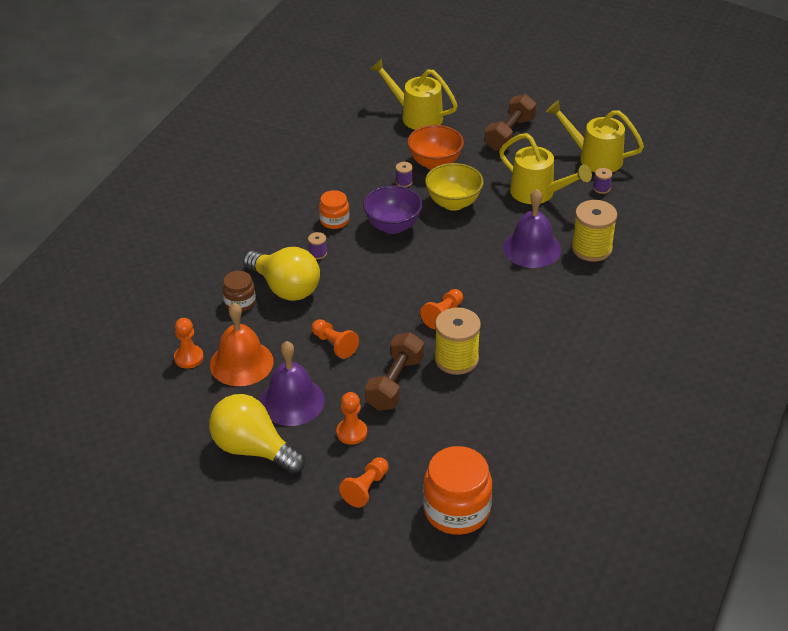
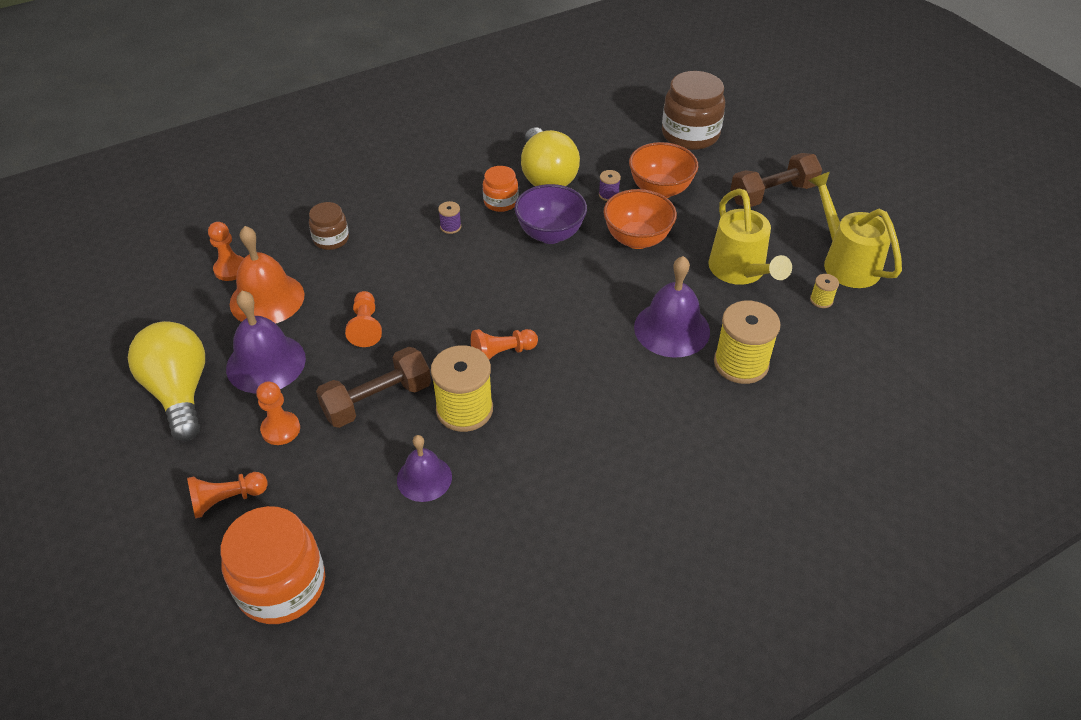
camera: 35 degrees right, 5 degrees up
yellow light bulb [243,247,320,301] -> yellow light bulb moved to [521,127,580,186]
yellow watering can [369,59,458,130] -> brown jar [662,71,725,150]
yellow bowl [425,163,484,211] -> orange bowl [603,189,677,249]
purple spool [593,168,613,194] -> yellow spool [810,274,839,308]
none -> purple bell [397,435,452,502]

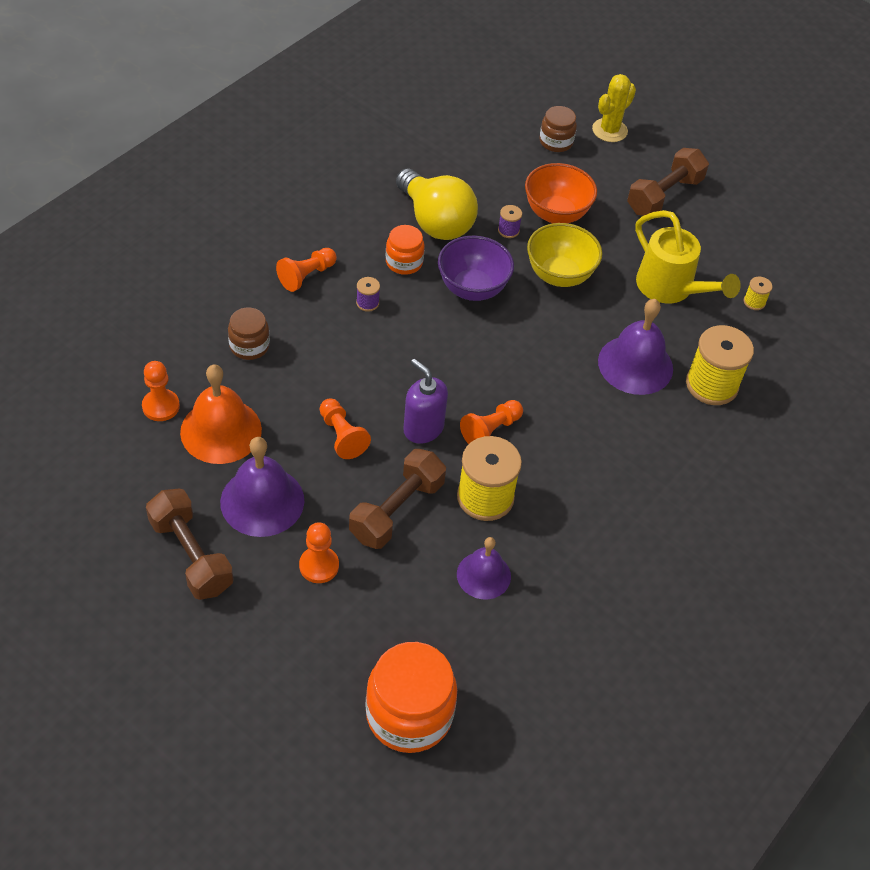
camera: 25 degrees left, 5 degrees up
yellow light bulb [128,321,205,441] -> brown dumbbell [146,489,233,600]
orange pawn [187,472,268,519] -> orange pawn moved to [276,248,337,292]
orange bowl [603,189,677,249] -> yellow bowl [527,223,602,287]
brown jar [662,71,725,150] -> brown jar [540,106,577,152], size x0.55
yellow watering can [808,172,902,288] -> none
none -> purple soap dispenser [403,359,448,444]
none -> yellow cactus [592,74,636,142]

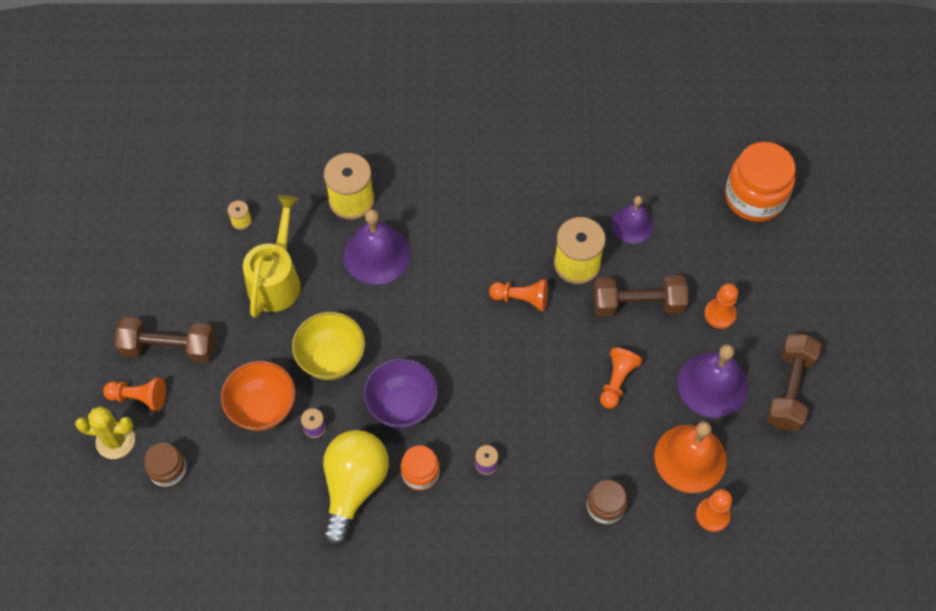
camera: 125 degrees left, 10 degrees up
orange pawn [276,248,337,292] -> orange pawn moved to [103,378,166,411]
purple soap dispenser [403,359,448,444] -> none

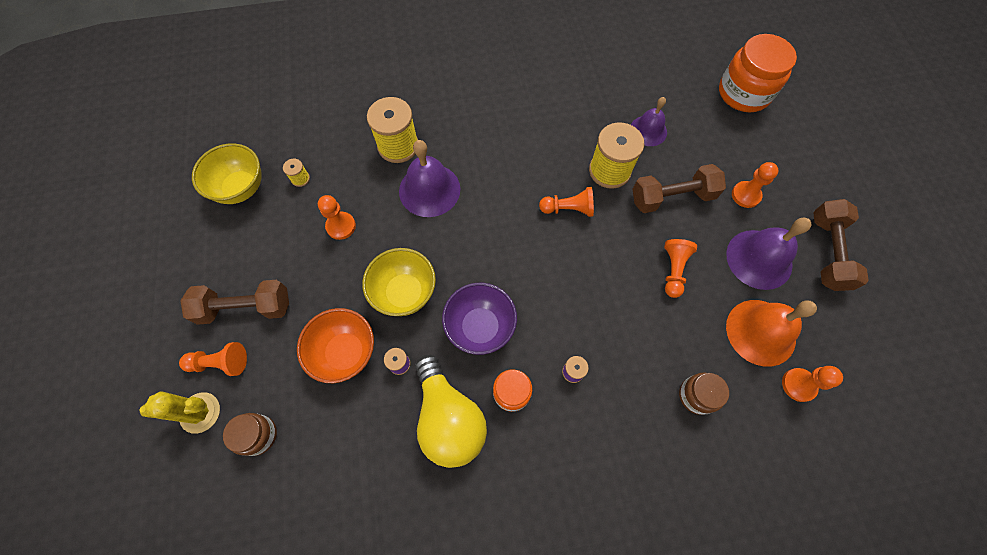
camera: 10 degrees left, 5 degrees up
yellow watering can [243,195,301,318] -> orange pawn [318,195,356,240]
yellow light bulb [323,430,389,547] -> yellow light bulb turned 150 degrees clockwise [415,355,487,468]
none -> yellow bowl [192,143,262,204]

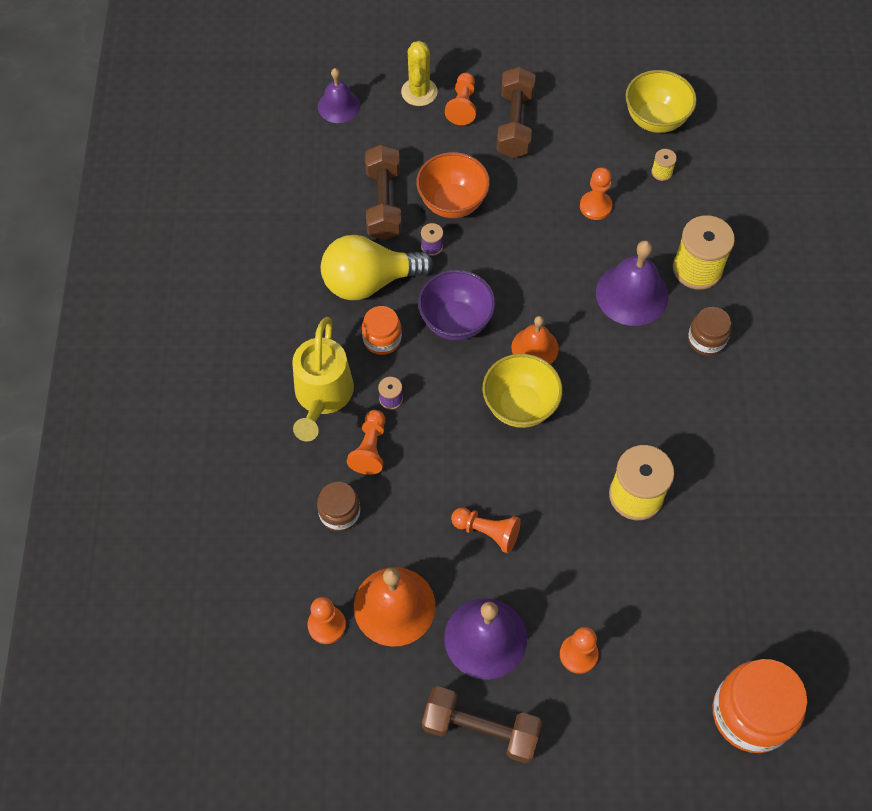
camera: 100 degrees right, 5 degrees down
brown jar [223,413,277,456] -> brown jar moved to [688,307,731,356]
yellow bowl [362,248,436,316] -> yellow bowl moved to [482,354,563,428]
orange pawn [539,187,594,217] -> orange pawn moved to [347,410,385,475]
purple bell [631,97,667,146] -> purple bell moved to [318,68,360,123]
brown dumbbell [633,164,726,213] -> brown dumbbell moved to [365,144,402,240]
none -> yellow watering can [292,317,354,441]
none -> orange bell [511,316,559,364]

